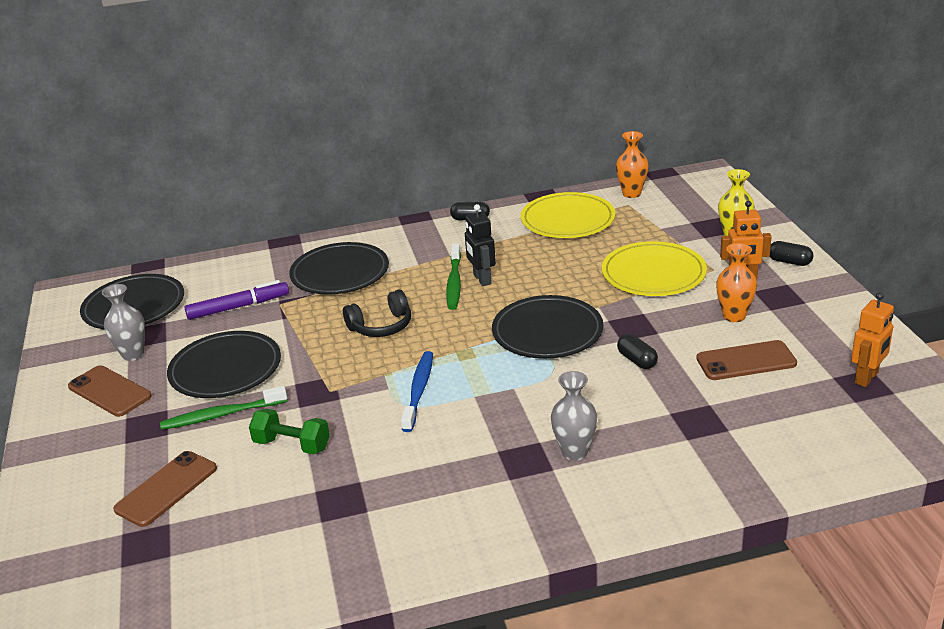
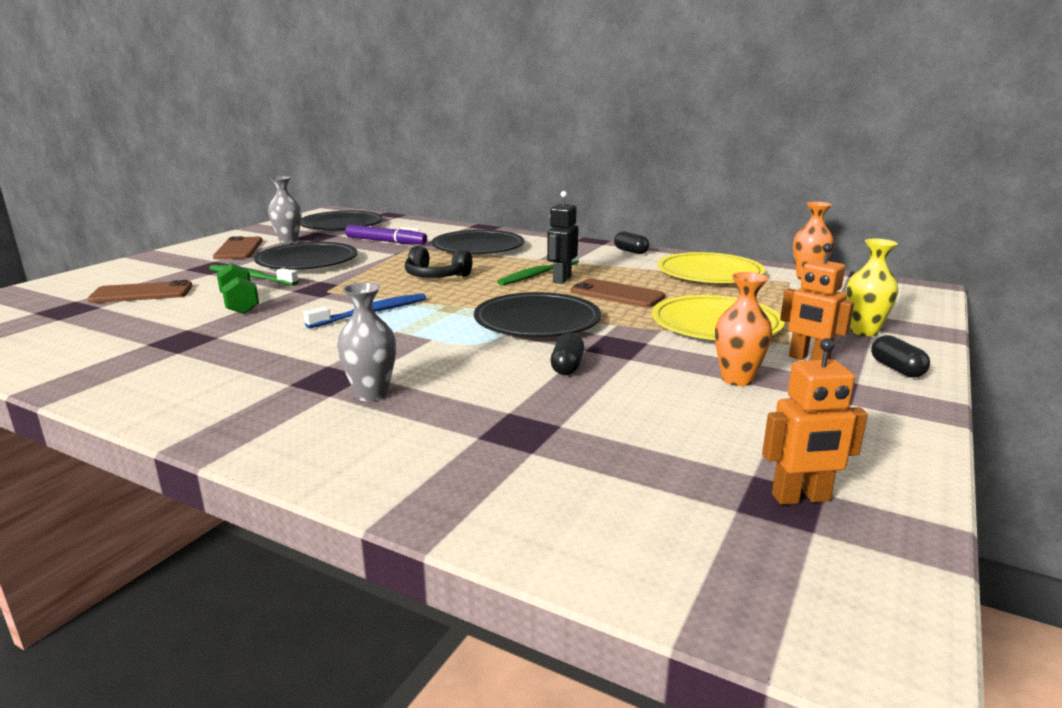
camera: 40 degrees right, 10 degrees down
brown phone [696,340,797,380] -> brown phone moved to [571,279,665,308]

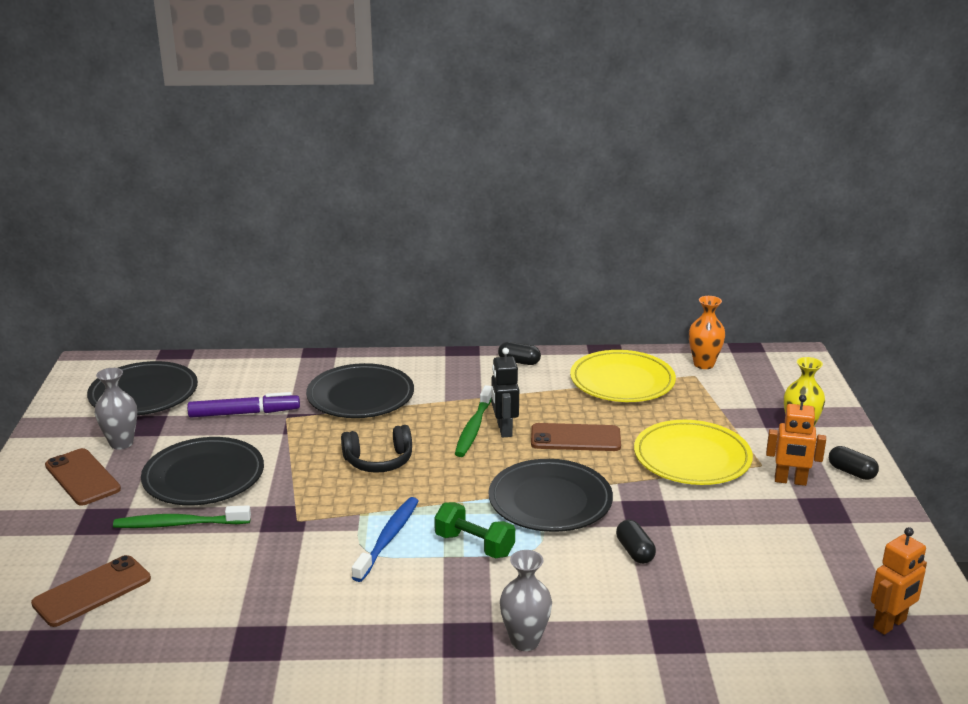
camera: 30 degrees left, 5 degrees up
green dumbbell [217,263,259,314] -> green dumbbell moved to [434,502,515,558]
orange vase [715,272,773,386] -> none

